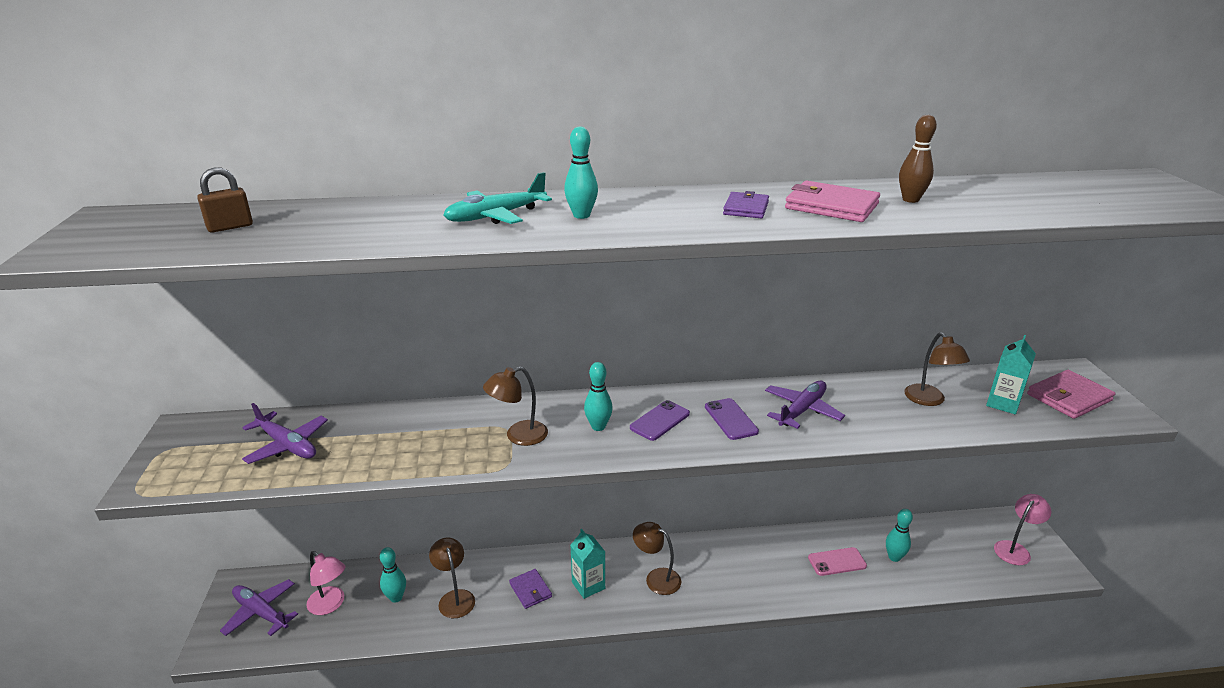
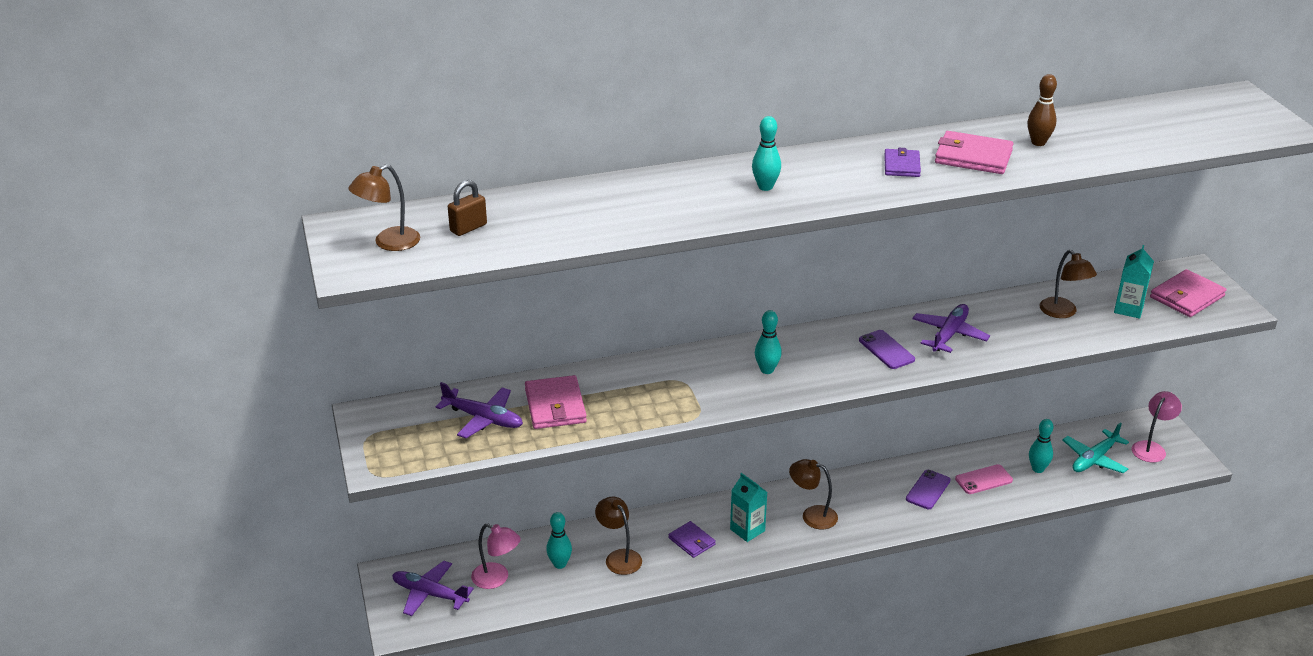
camera: 10 degrees left, 5 degrees up
turquoise plane [443,172,552,224] -> turquoise plane moved to [1062,422,1129,474]
brown lamp [483,367,548,446] -> brown lamp moved to [348,164,420,251]
purple phone [630,400,690,441] -> purple phone moved to [906,470,951,509]
none -> pink wallet [525,375,587,429]

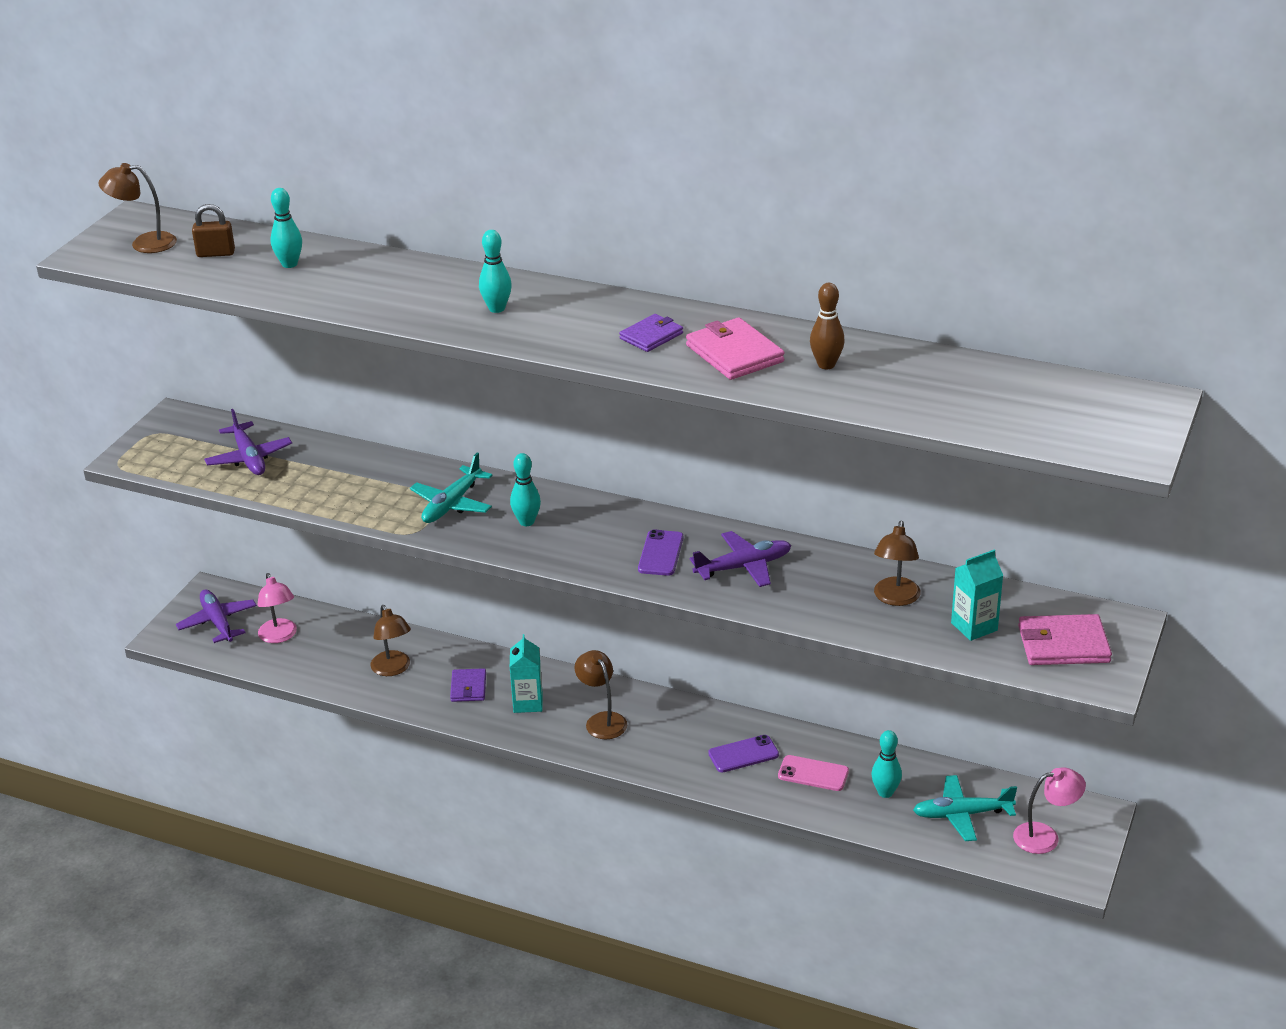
camera: 40 degrees right, 0 degrees up
pink wallet [525,375,587,429] -> none
turquoise bowling pin [546,512,572,569] -> turquoise bowling pin moved to [270,188,302,268]
brown lamp [595,497,642,575] -> brown lamp turned 150 degrees clockwise [370,605,411,676]
none -> turquoise plane [410,452,493,523]

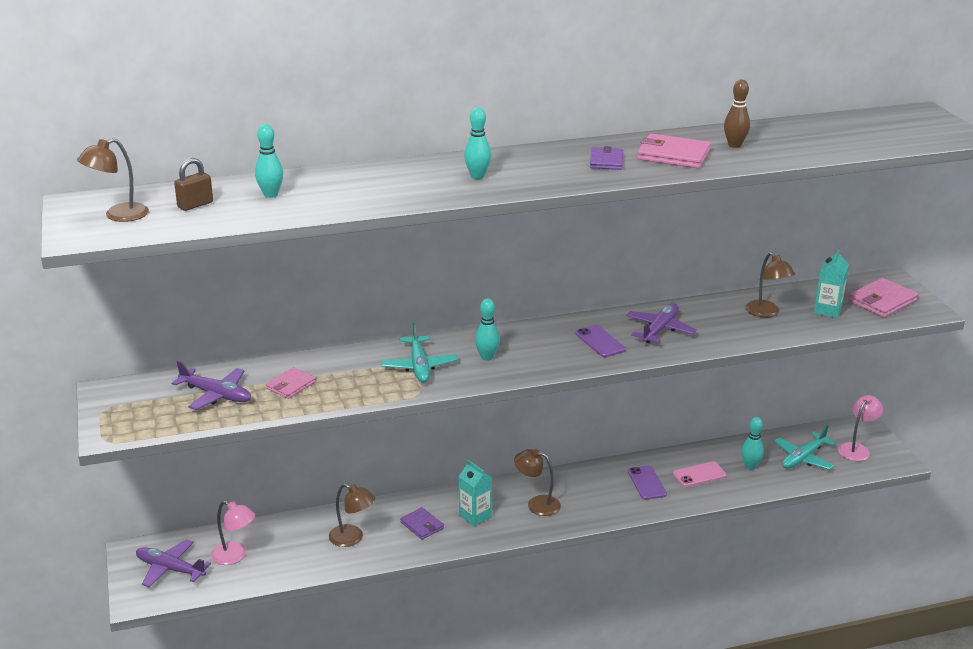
camera: 40 degrees left, 5 degrees down
purple phone [708,735,779,773] -> purple phone turned 45 degrees counterclockwise [628,466,667,500]
none -> pink wallet [266,367,316,399]

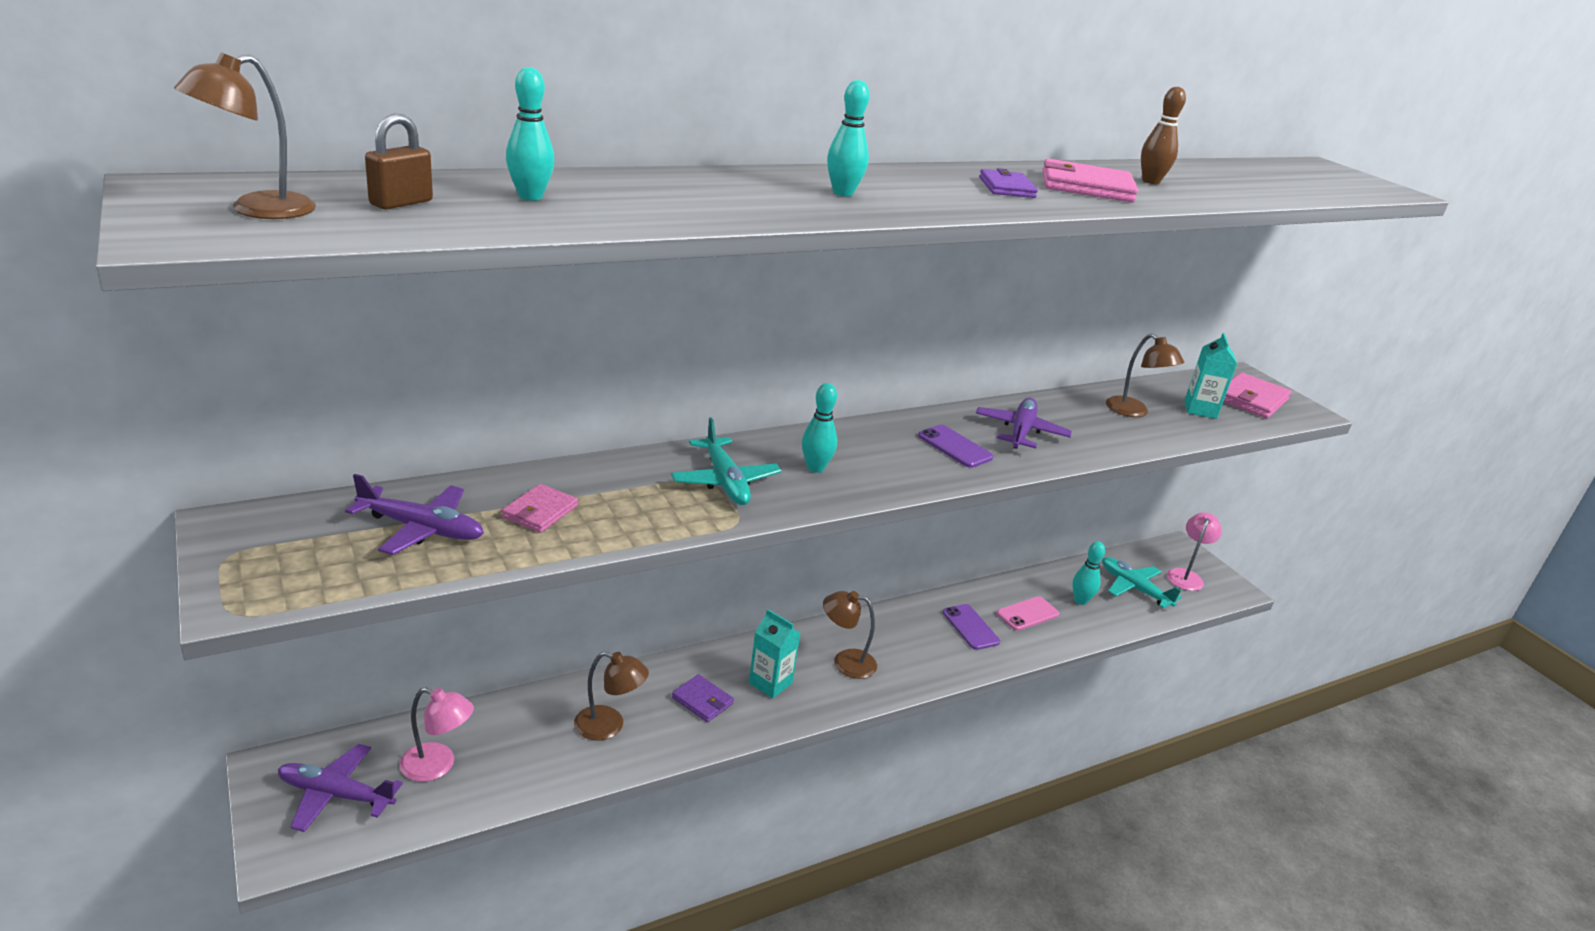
camera: 15 degrees left, 0 degrees up
turquoise plane [774,425,836,470] -> turquoise plane turned 105 degrees clockwise [1102,557,1182,608]

